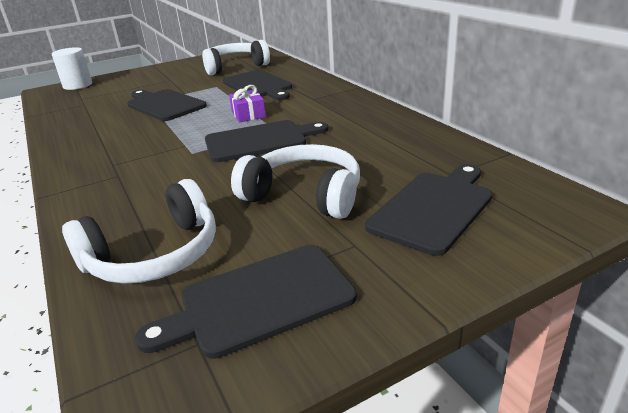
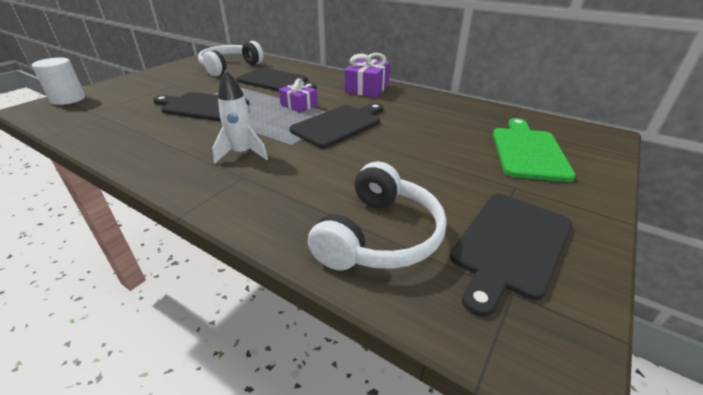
camera: 30 degrees left, 5 degrees up
white headphones [231,144,360,219] -> none
black cutting board [365,164,493,256] -> green cutting board [493,118,576,182]
none -> white rocket [212,70,268,163]
none -> purple gift [344,53,390,97]

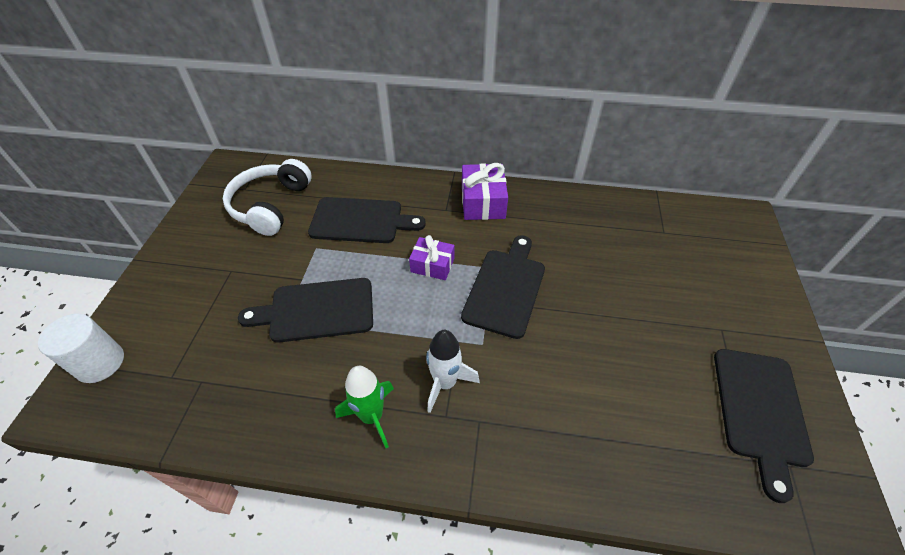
camera: 25 degrees left, 15 degrees up
white headphones [308,161,447,270] -> none
green cutting board [493,118,576,182] -> none
none -> green rocket [335,366,394,448]

